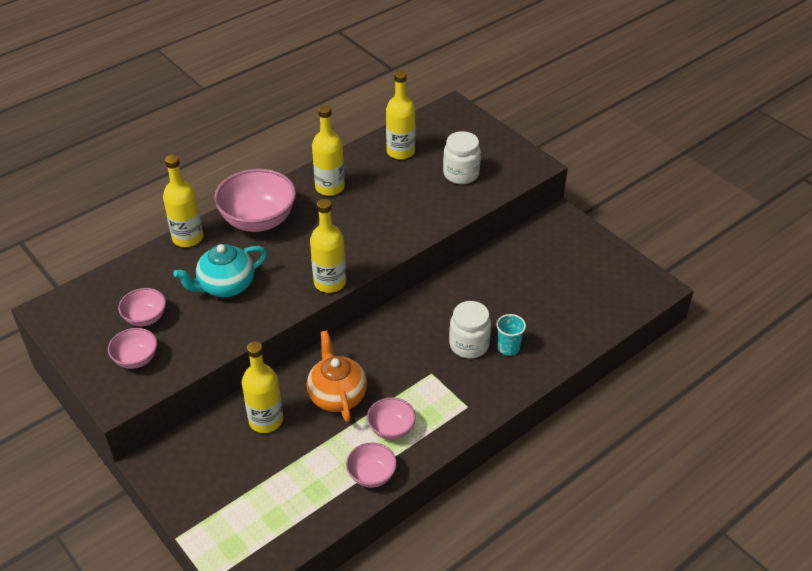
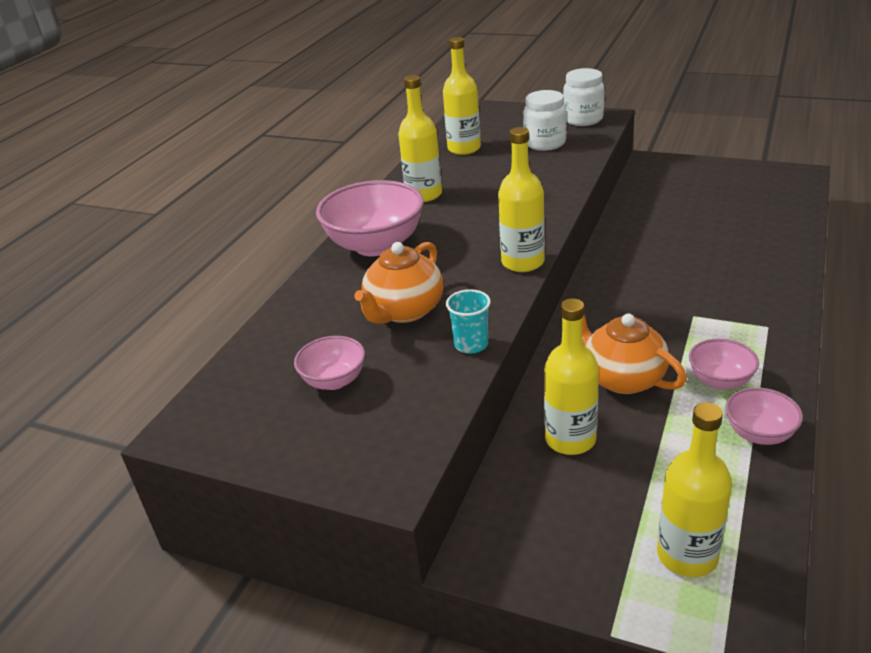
camera: 25 degrees left, 10 degrees down
pink bowl [108,328,157,369] -> none
yellow bottle [163,155,203,247] -> yellow bottle moved to [657,402,732,577]
turquoise teapot [173,244,267,297] -> orange teapot [354,242,443,324]
white jar [449,301,491,359] -> white jar moved to [563,68,604,126]
turquoise cup [496,314,526,356] -> turquoise cup moved to [446,289,491,354]

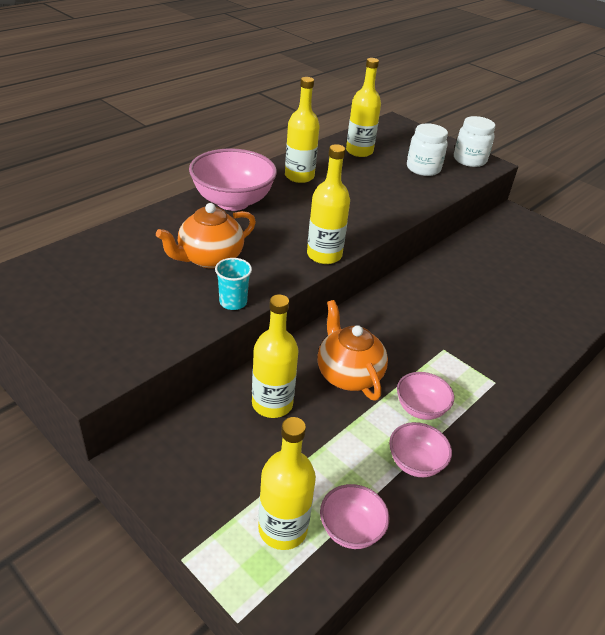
camera: 15 degrees right, 5 degrees up
pink bowl [294,336,365,390] -> pink bowl moved to [320,484,389,549]

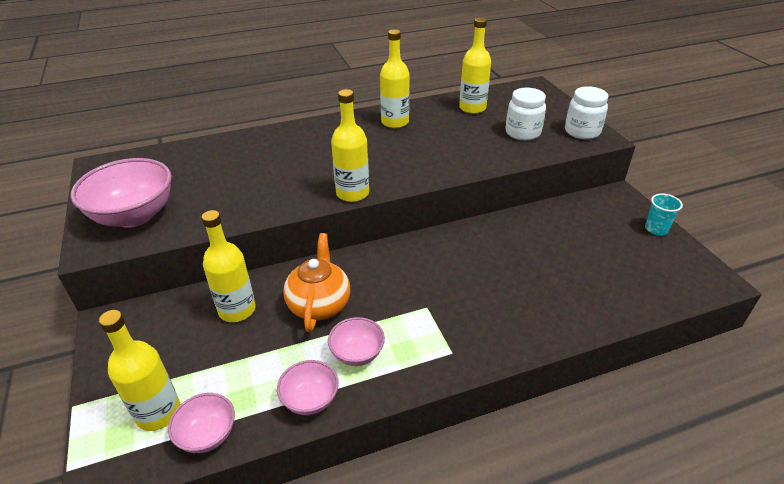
camera: 30 degrees right, 0 degrees up
orange teapot [156,203,256,268] -> none
pink bowl [189,148,277,211] -> pink bowl moved to [71,158,172,228]
turquoise cup [215,258,252,310] -> turquoise cup moved to [645,194,683,235]

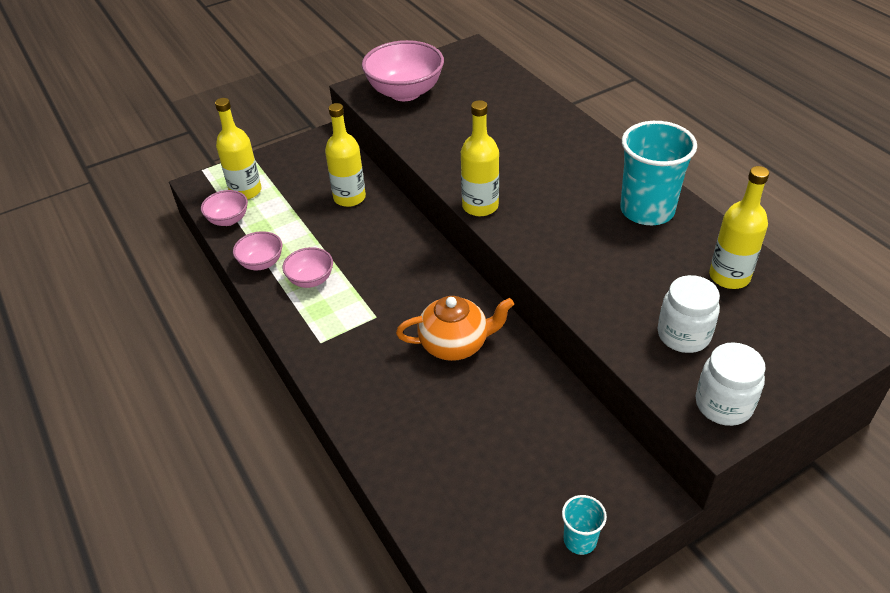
camera: 80 degrees right, 5 degrees up
orange teapot [283,233,350,332] -> orange teapot moved to [396,296,514,361]
yellow bottle [380,29,410,128] -> turquoise cup [620,121,697,225]

